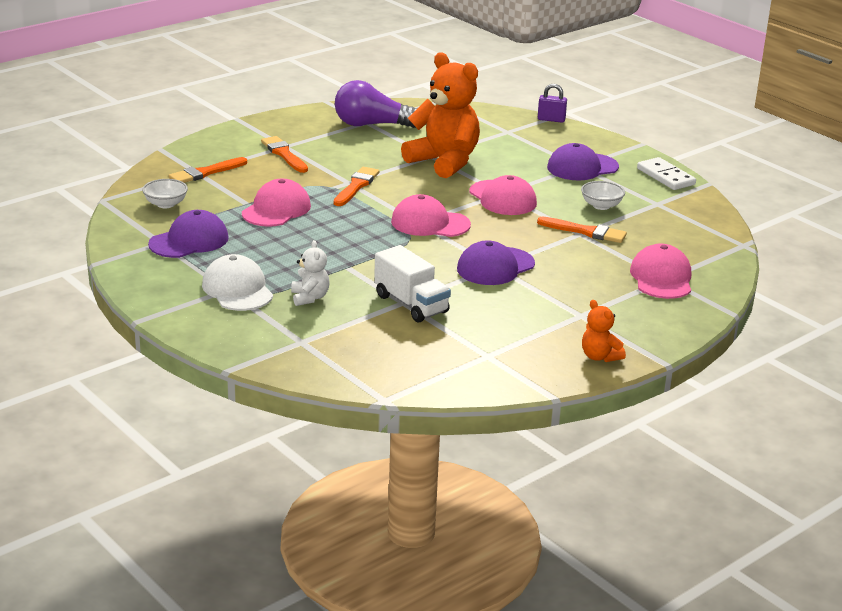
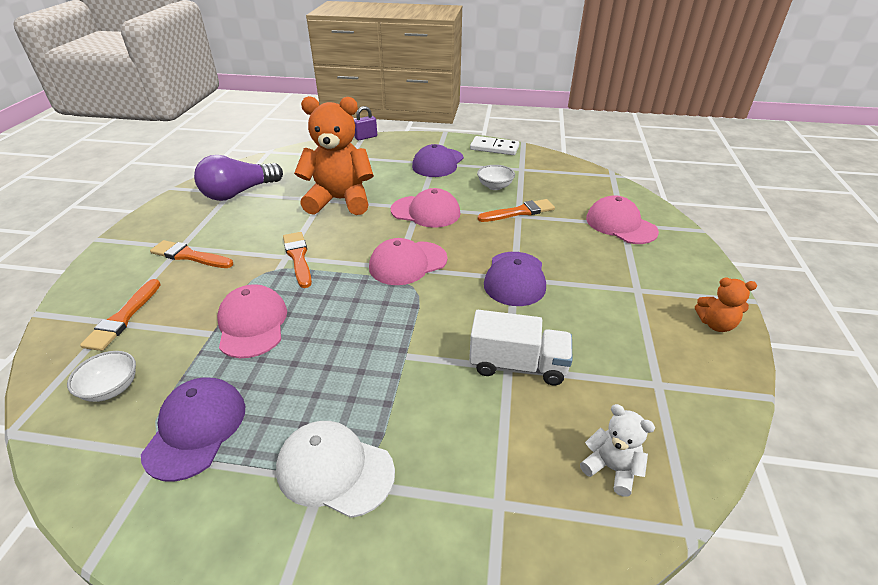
camera: 40 degrees left, 10 degrees up
white teddy bear [291,240,329,306] -> white teddy bear moved to [580,404,655,497]

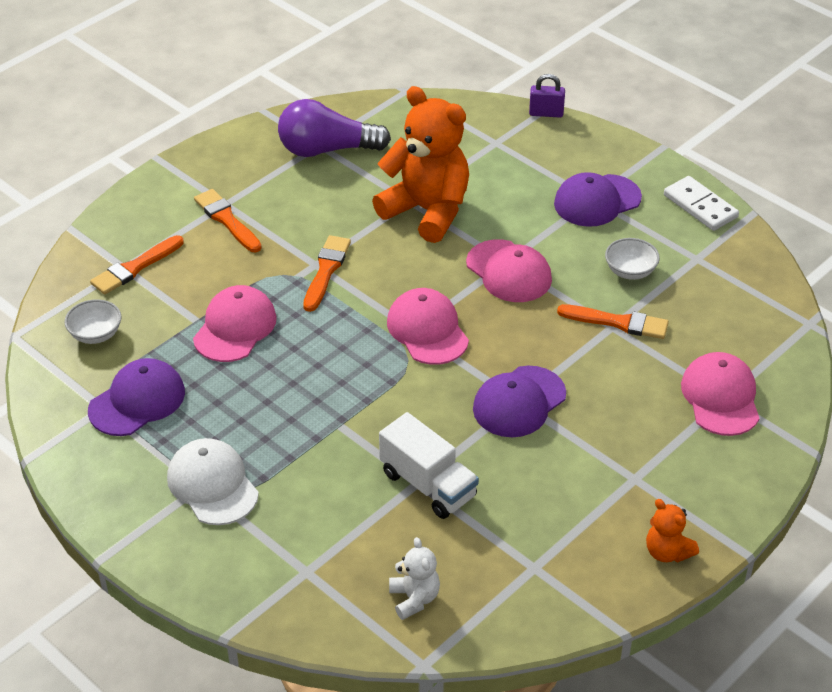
camera: 35 degrees right, 5 degrees up
pink cap [369,238,447,285] -> pink cap turned 60 degrees clockwise [387,288,469,365]

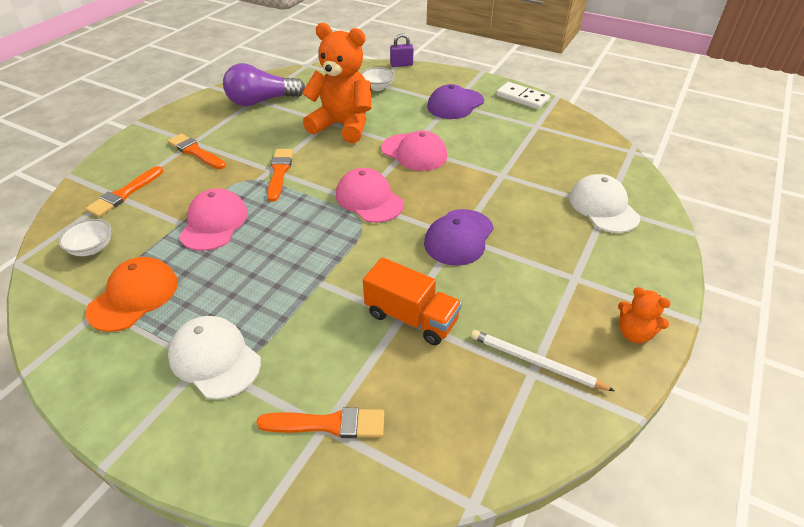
camera: 15 degrees left, 0 degrees up
purple cap [88,358,185,436] -> orange cap [86,257,178,332]
white truck [379,412,479,519] -> orange truck [363,257,462,345]
white teddy bear [389,537,440,620] -> none
orange brush [557,304,669,339] -> orange brush moved to [256,407,384,438]
white bowl [605,238,660,280] -> white bowl moved to [361,67,395,91]
pink cap [681,352,760,436] -> white cap [569,174,640,233]
none -> white pencil [471,330,615,391]

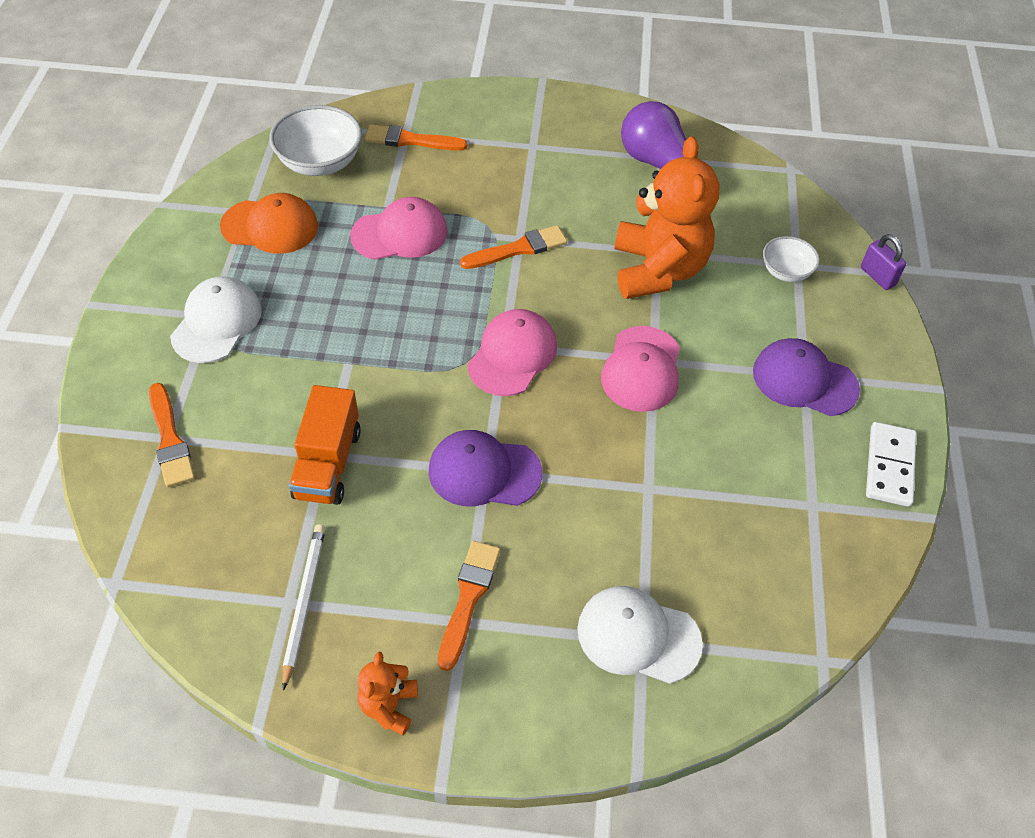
camera: 65 degrees right, 10 degrees up
white bowl [58,219,111,256] -> white bowl [269,105,362,176], size x1.71
orange brush [168,134,226,169] -> orange brush moved to [438,541,500,671]
white cap [569,174,640,233] -> white cap turned 120 degrees counterclockwise [577,586,703,684]

